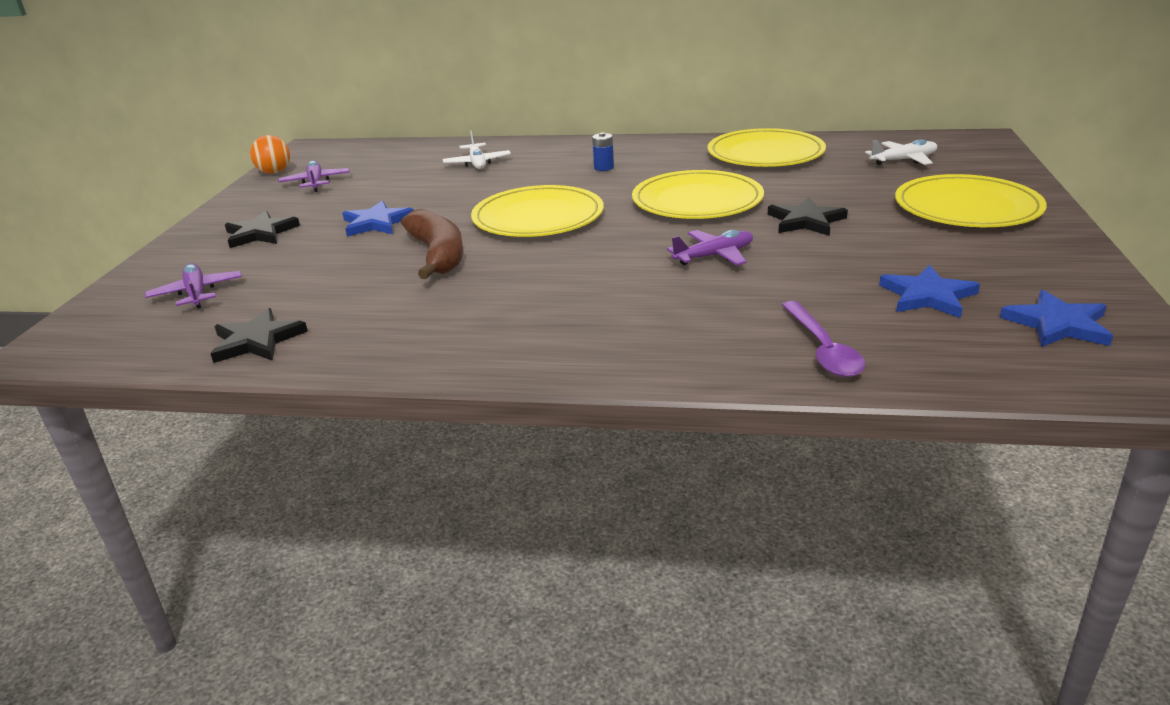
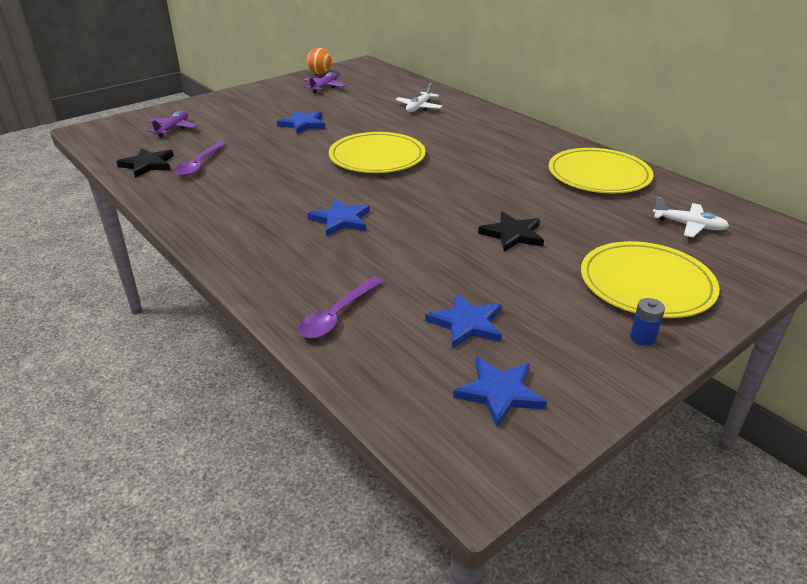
camera: 40 degrees right, 5 degrees up
black star [225,211,300,248] -> none
brown banana [401,209,463,279] -> none
blue battery [592,132,614,171] -> blue battery moved to [630,298,665,346]
yellow plate [632,170,764,219] -> none
purple plane [667,230,753,266] -> none
none -> purple spoon [175,142,227,176]
none -> blue star [307,198,370,236]

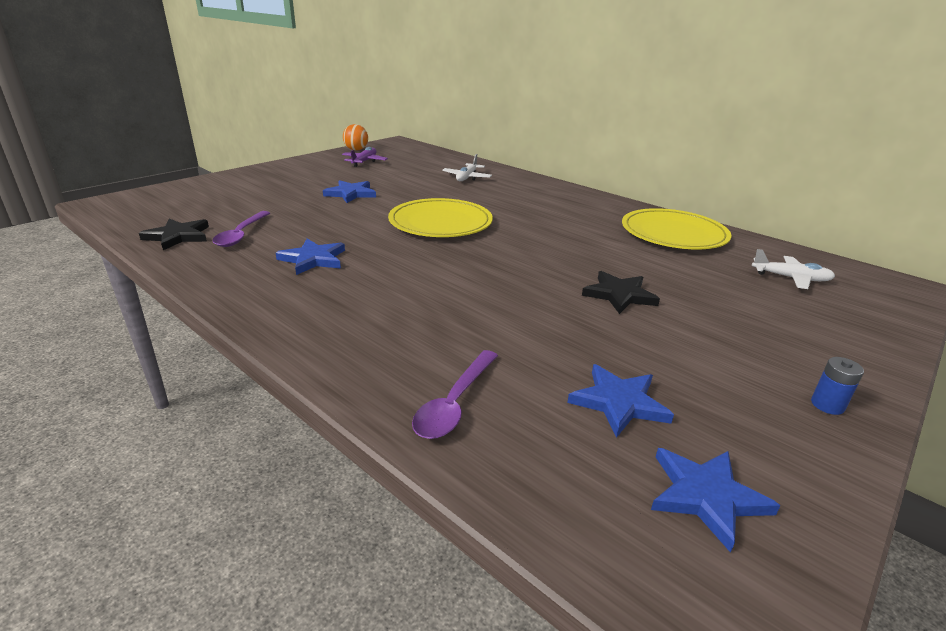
camera: 10 degrees left, 5 degrees down
purple plane [147,111,198,137] -> none
blue star [307,198,370,236] -> blue star moved to [276,239,345,275]
yellow plate [581,241,719,318] -> none

